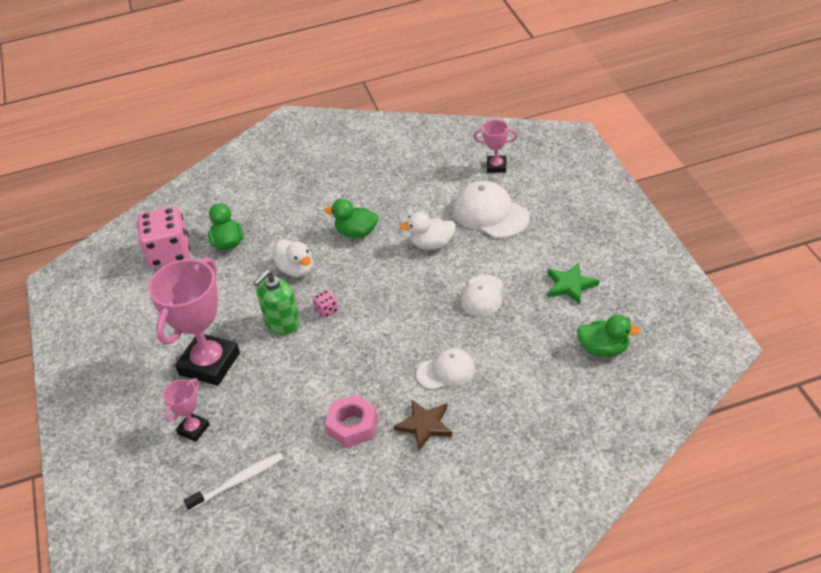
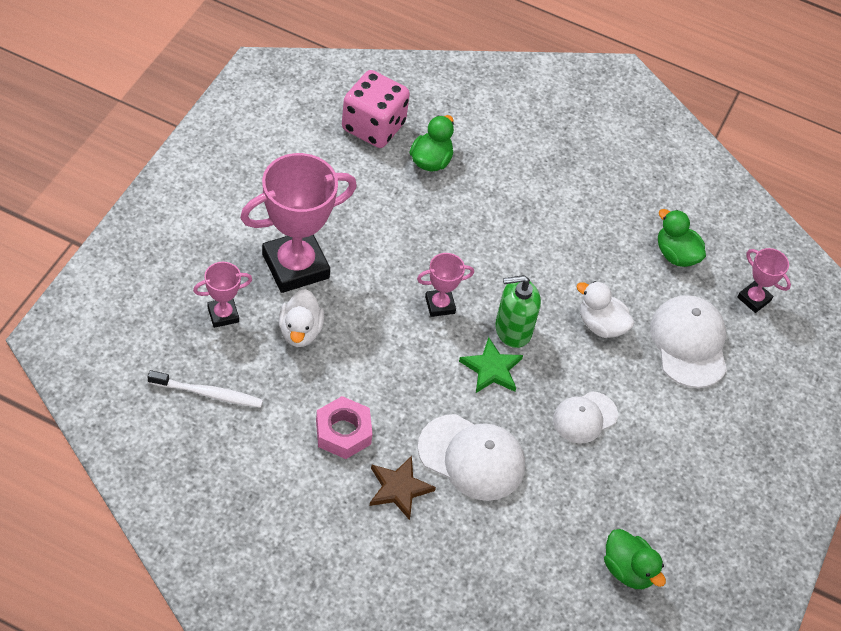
camera: 30 degrees right, 10 degrees up
green soap dispenser [254,270,300,335] -> green soap dispenser moved to [495,275,541,348]
white duck [274,239,313,277] -> white duck moved to [279,289,324,347]
pink dice [313,290,338,318] -> pink trophy [417,253,474,317]
green duck [324,199,378,238] -> green duck moved to [658,209,706,267]
white cap [416,348,475,390] -> white cap [418,414,525,501], size x1.58
green star [548,262,599,304] -> green star moved to [459,337,523,393]

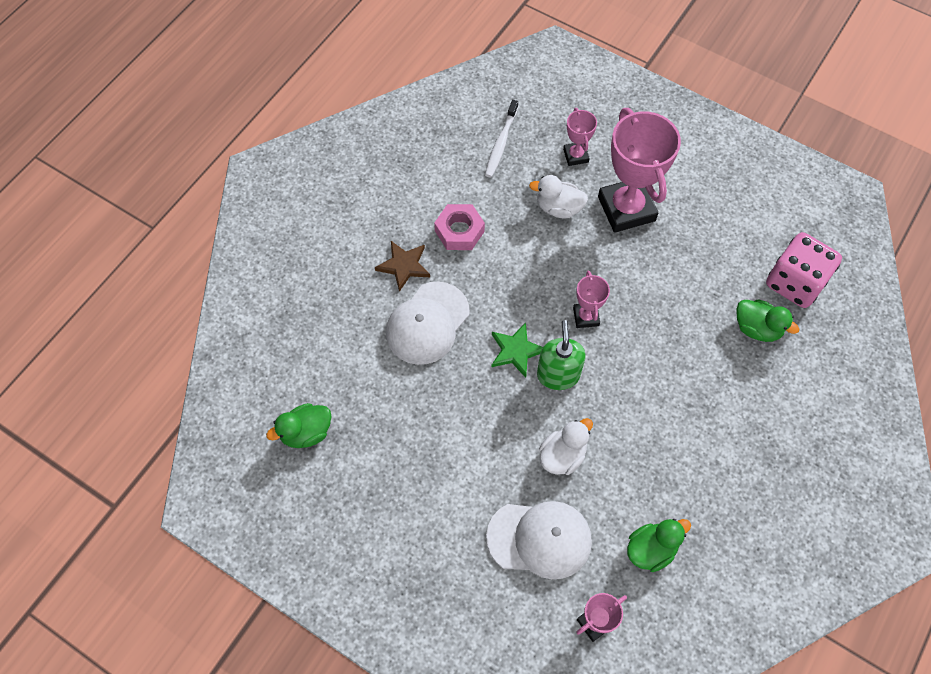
camera: 105 degrees right, 10 degrees up
white cap [553,391,618,444] -> none

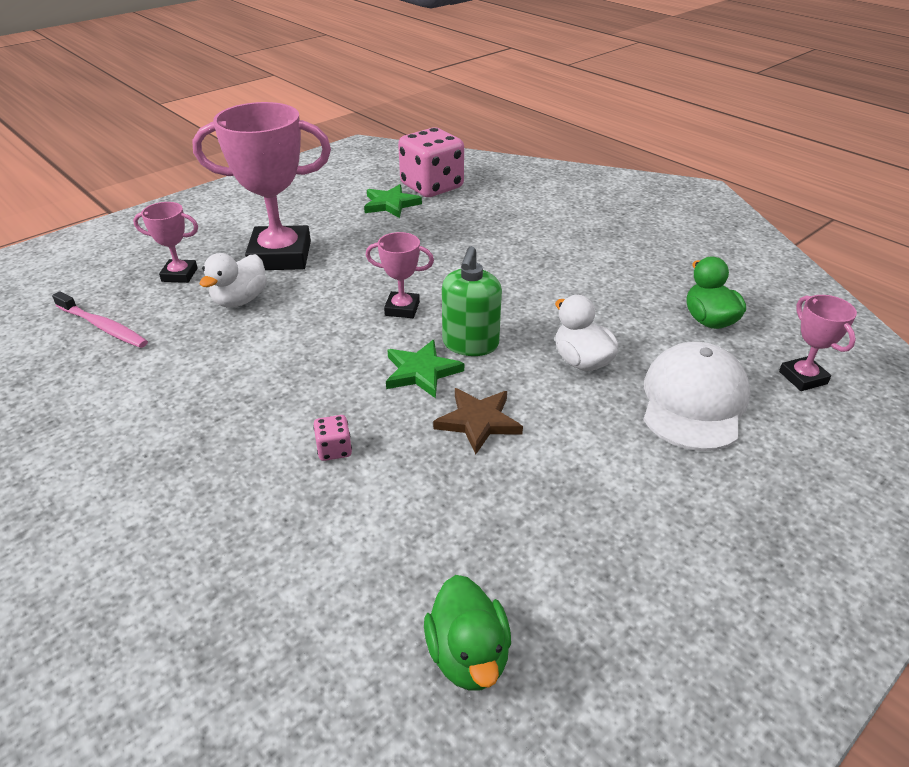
camera: 75 degrees left, 25 degrees down
brown star [375,241,430,292] -> brown star moved to [433,388,523,454]
white cap [386,282,470,365] -> pink dice [313,415,352,461]
pink nut [434,204,485,250] -> none
white toothbrush [485,100,518,177] -> pink toothbrush [52,291,148,348]
green soap dispenser [537,320,586,390] -> green soap dispenser turned 90 degrees counterclockwise [442,246,502,356]
green duck [736,299,799,342] -> none
none -> green star [364,184,422,218]

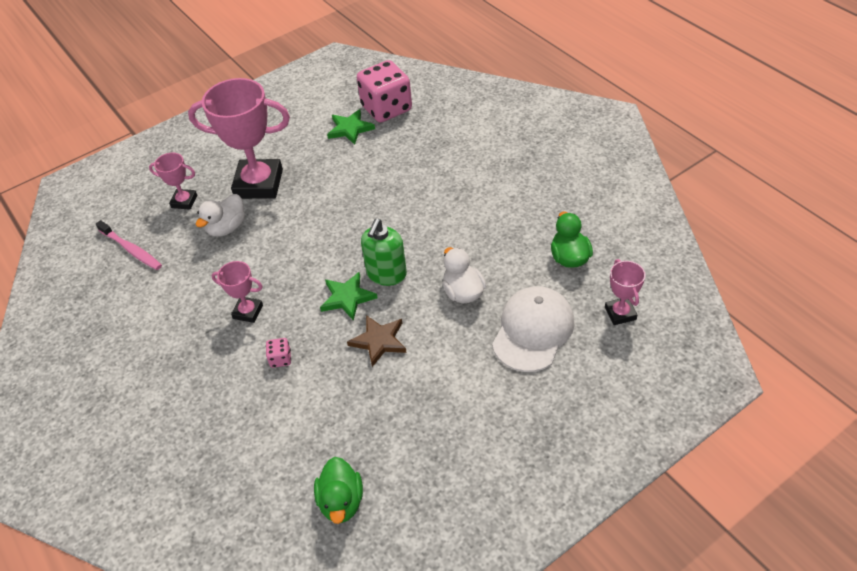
camera: 10 degrees right, 10 degrees up
pink trophy [365,232,434,318] -> pink trophy moved to [211,261,263,323]

